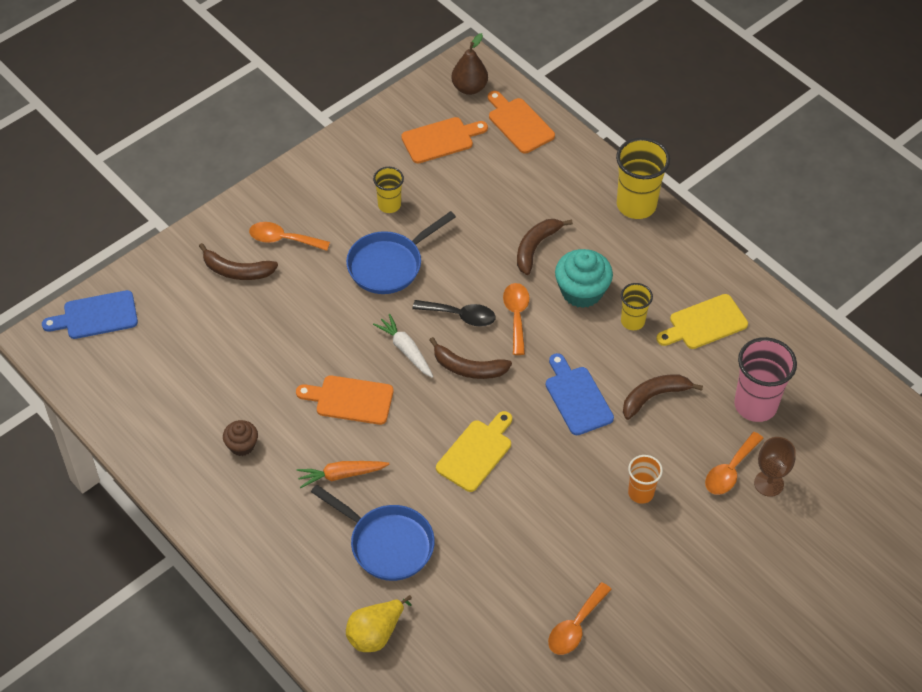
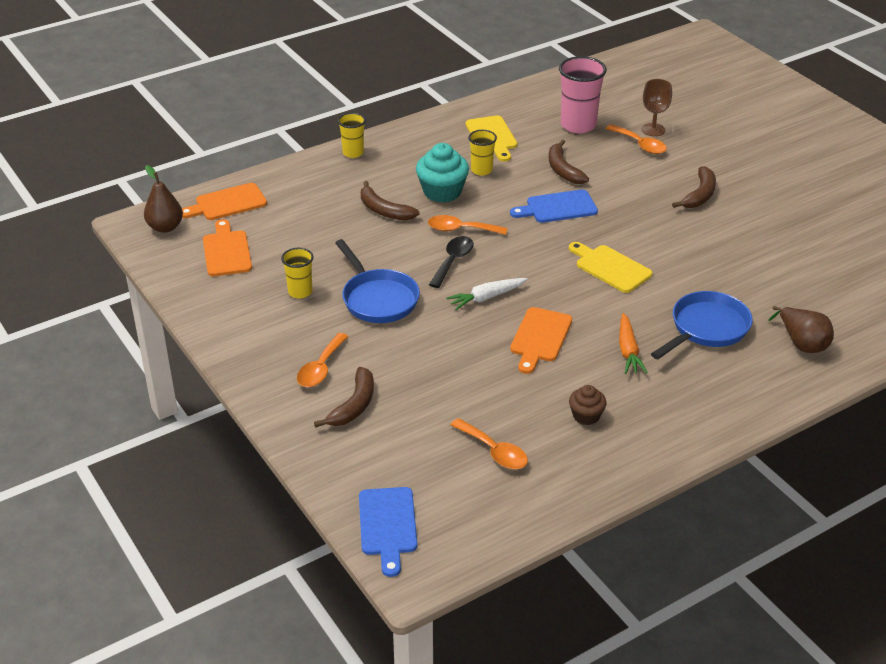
camera: 80 degrees left, 15 degrees down
yellow pear [346,595,412,652] -> brown pear [768,306,834,353]
brown banana [429,337,512,379] -> brown banana moved to [672,166,716,208]
orange spoon [548,582,612,655] -> orange spoon moved to [451,418,528,469]
yellow cup [616,138,670,219] -> yellow cup [338,113,366,158], size x0.58
orange cup [628,455,663,504] -> none

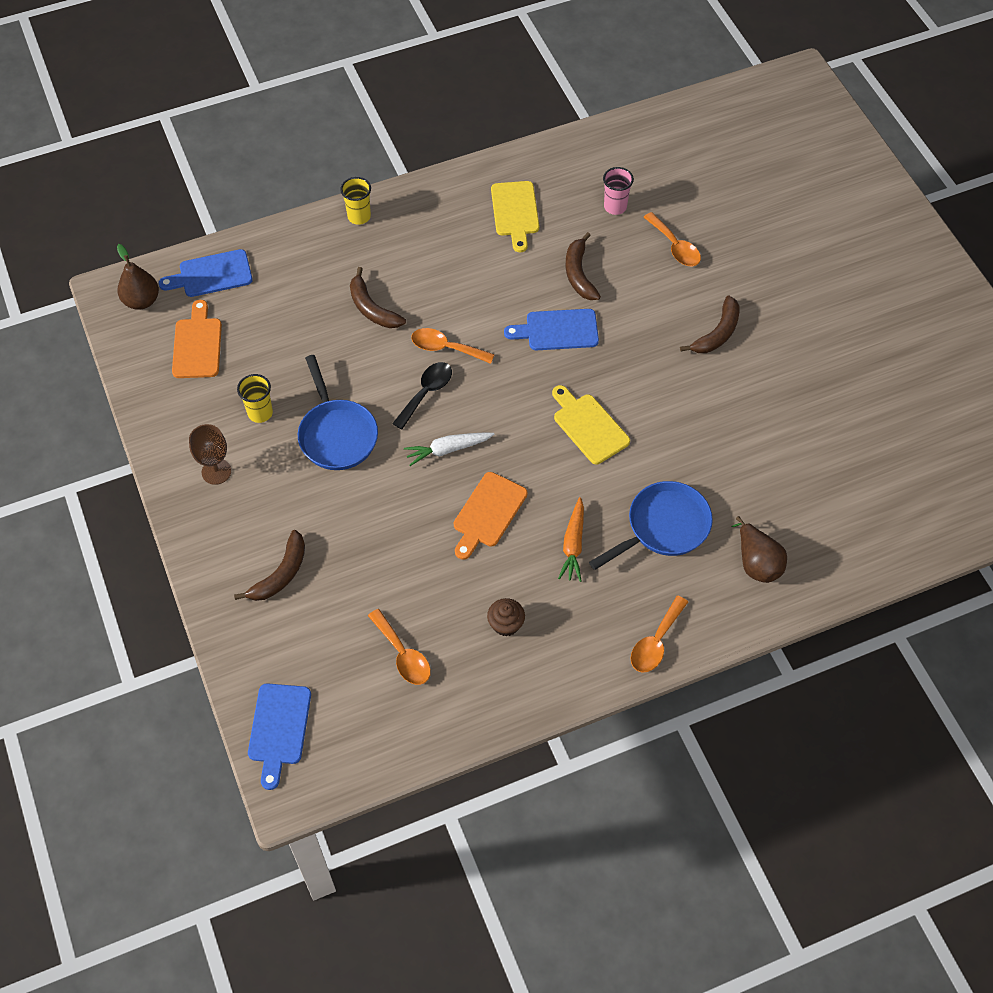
camera: 10 degrees right, 20 degrees up
orange cutting board [182,183,267,220] -> blue cutting board [159,249,253,297]
orange spoon [297,333,349,387] -> orange spoon moved to [631,596,688,672]
turquoise cupcake [416,143,469,203] -> none
yellow cup [468,130,497,176] -> none
pink cup [559,56,607,133] -> pink cup [603,167,634,215], size x0.58
brown goblet [642,79,672,136] -> brown goblet moved to [189,424,231,485]

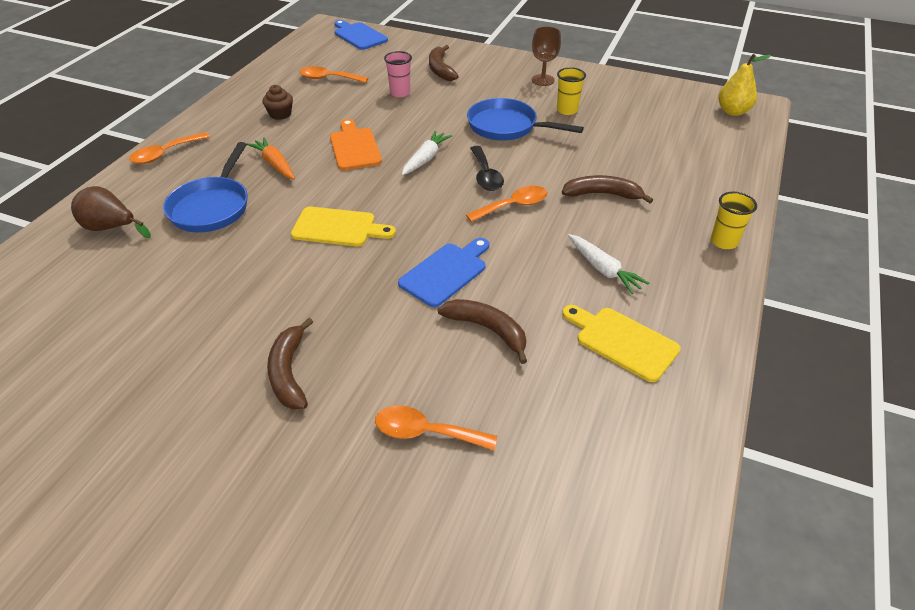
camera: 135 degrees right, 15 degrees down
brown pear [117,244,159,310] -> yellow pear [718,54,771,116]
blue cutting board [159,249,253,297] -> none
orange cutting board [172,300,222,378] -> none
pink cup [603,167,634,215] -> pink cup moved to [384,51,412,97]
orange spoon [631,596,688,672] -> orange spoon turned 120 degrees counterclockwise [129,132,209,164]
none -> white carrot [568,234,649,294]

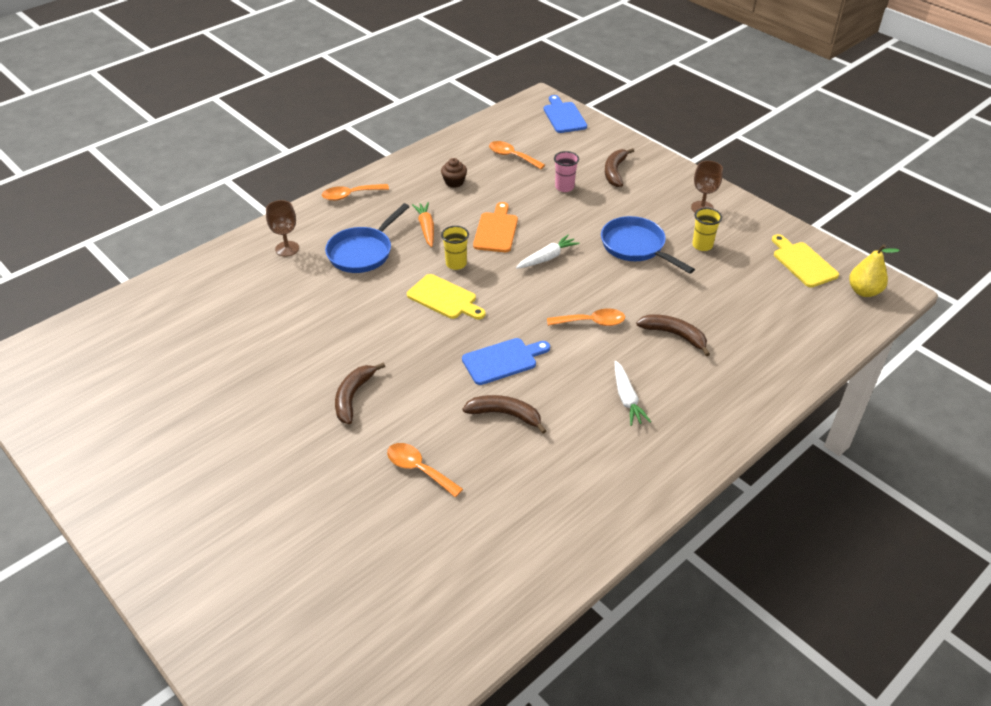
camera: 25 degrees right, 0 degrees up
brown pear [71,186,151,238] -> brown goblet [266,200,299,256]
brown banana [438,299,527,364] -> brown banana turned 45 degrees counterclockwise [463,395,546,434]
black spoon [470,146,504,191] -> none
yellow cutting board [562,305,681,382] -> yellow cutting board moved to [772,234,839,287]
yellow cup [711,192,757,249] -> yellow cup moved to [441,226,469,270]

